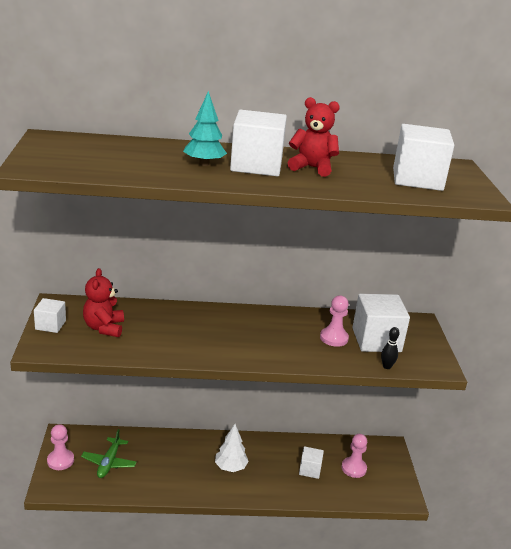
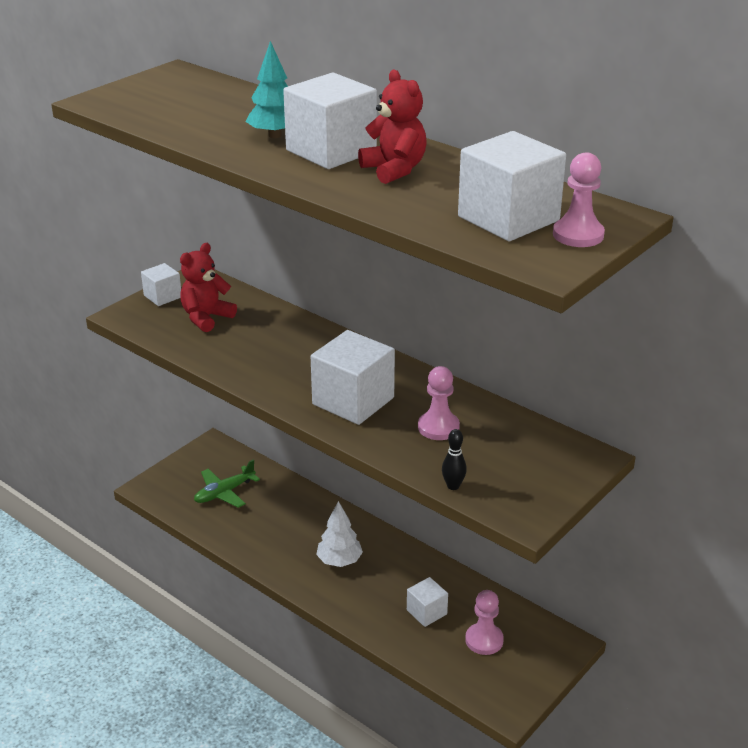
camera: 45 degrees right, 5 degrees up
pink pawn [47,424,74,470] -> pink pawn moved to [553,152,605,247]
white cube [352,294,410,352] -> white cube moved to [311,330,395,425]

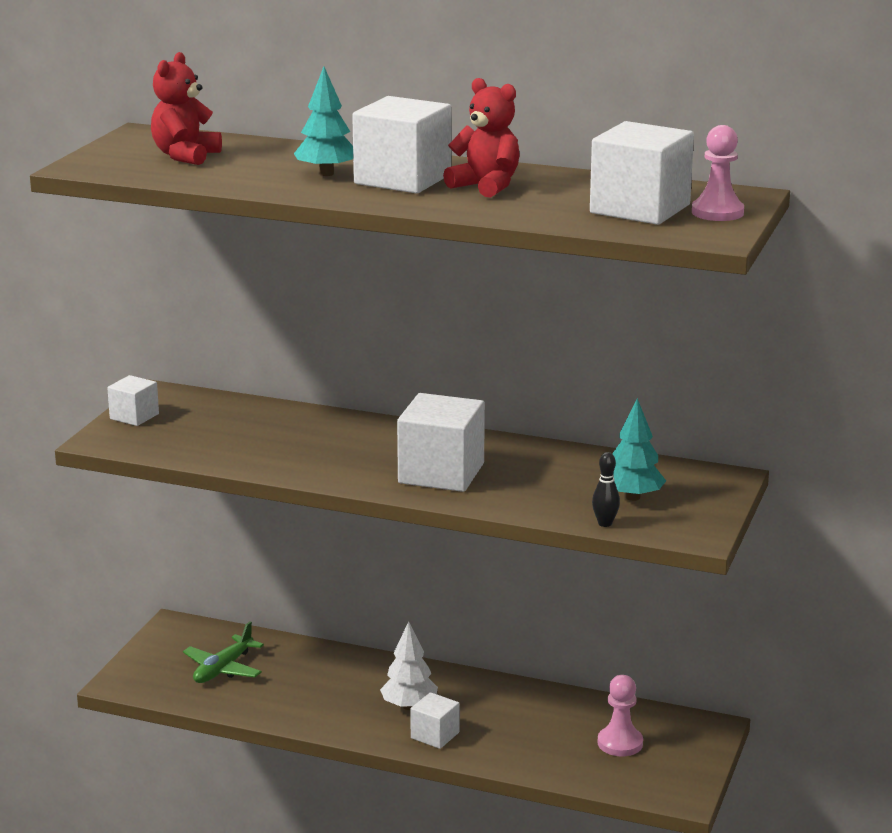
camera: 20 degrees left, 10 degrees down
red teddy bear [180,243,237,332] -> red teddy bear moved to [151,52,222,165]
white cube [407,577,448,627] -> white cube moved to [410,692,460,749]
pink pawn [418,366,460,440] -> none
none -> turquoise tree [612,398,666,501]

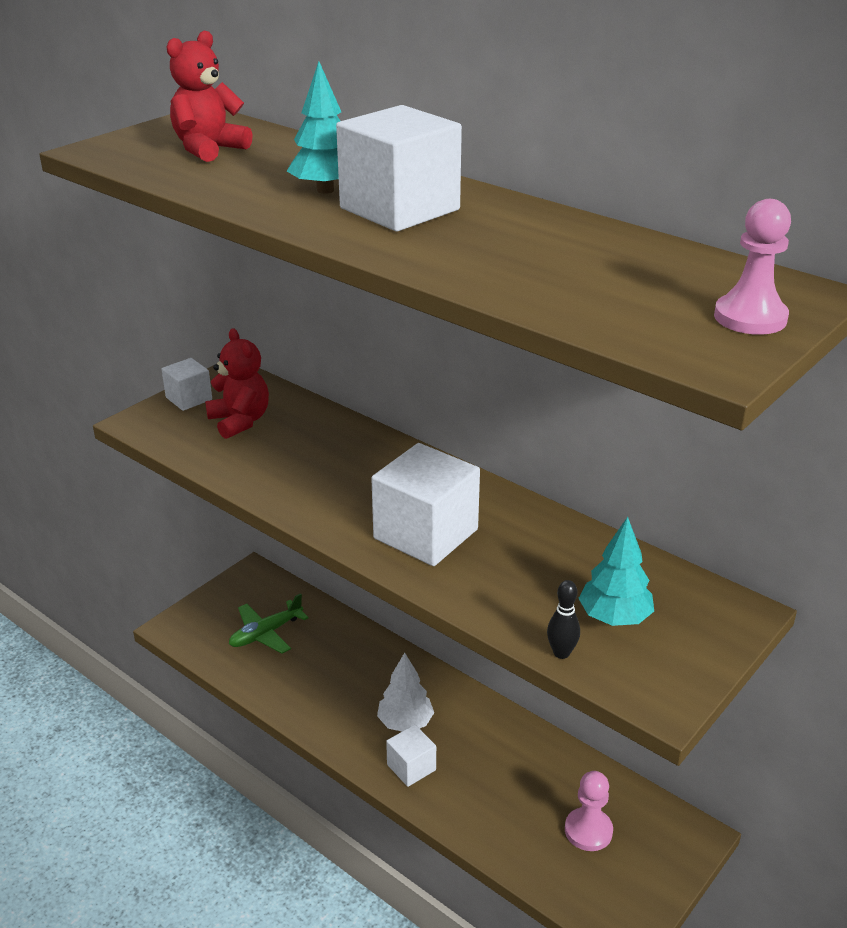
camera: 20 degrees right, 10 degrees up
red teddy bear [443,78,520,198] -> red teddy bear moved to [205,328,269,439]
white cube [590,121,694,225] -> none

